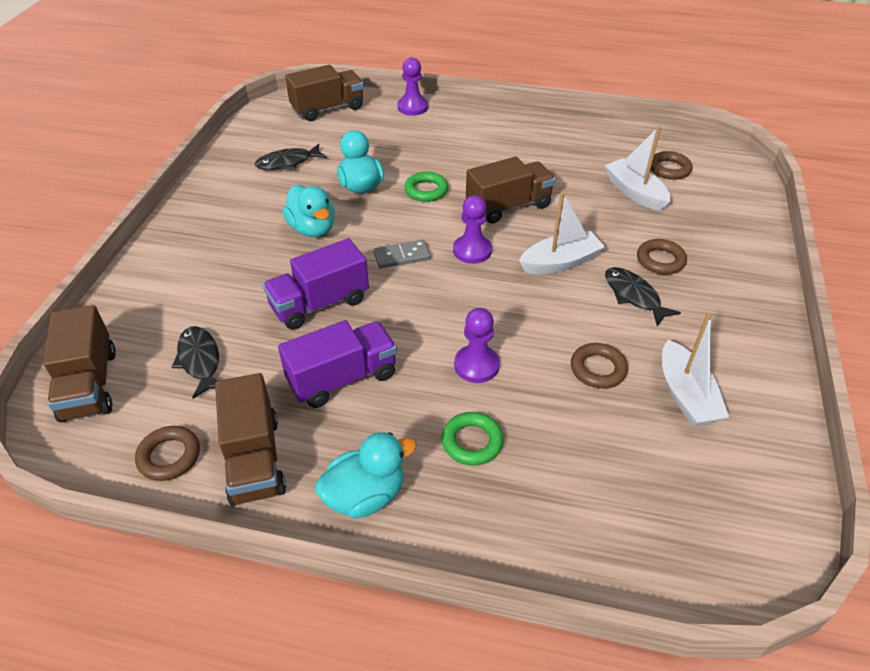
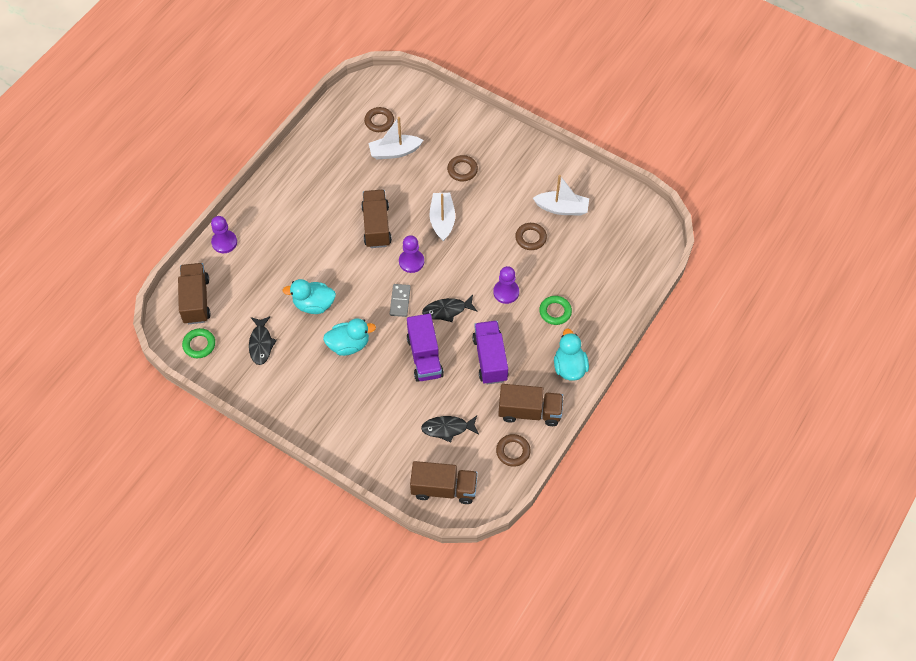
camera: 70 degrees left, 15 degrees up
green ring [404,172,448,202] -> green ring moved to [182,328,215,358]
black fish [605,267,681,326] -> black fish moved to [422,295,478,322]

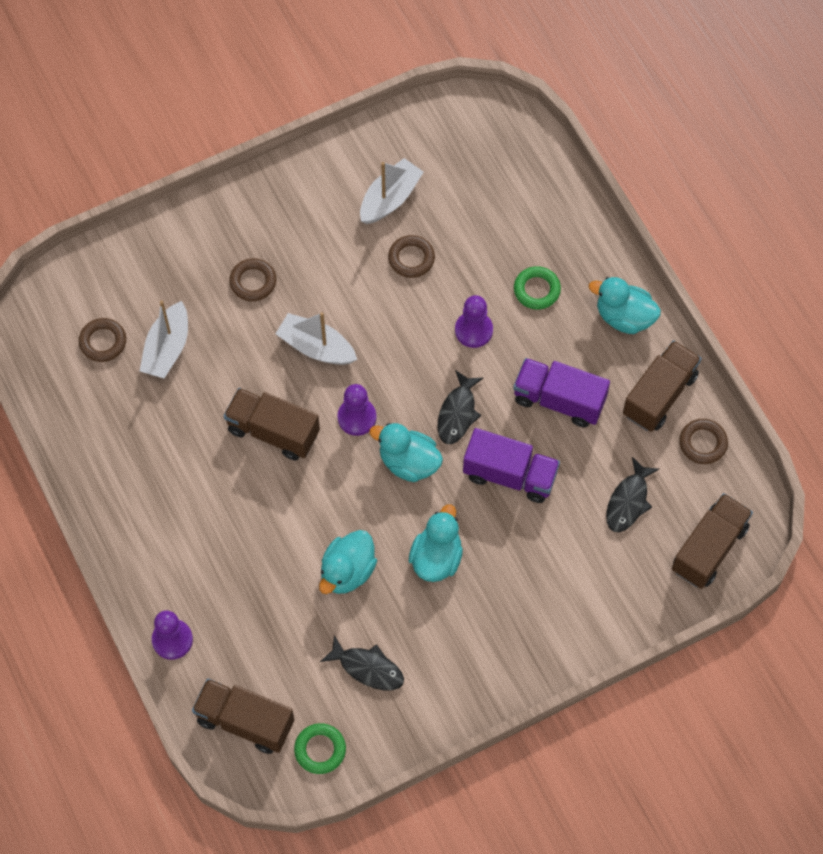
camera: 60 degrees left, 5 degrees up
grey domino [390,284,411,317] -> turquoise duck [369,423,443,482]

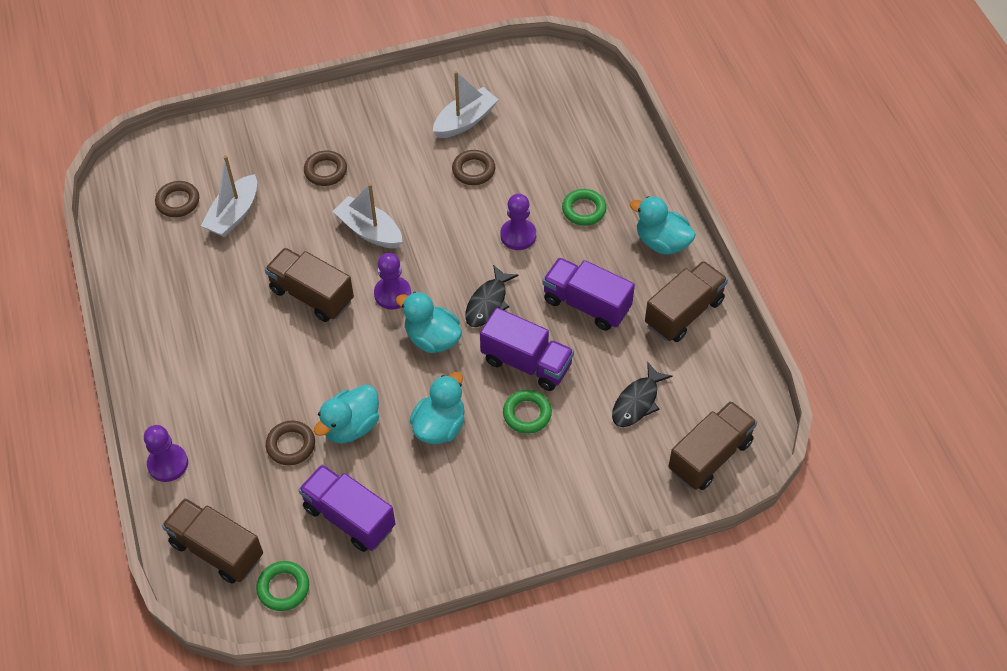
camera: 10 degrees right, 10 degrees down
black fish [320,635,404,690] -> purple truck [299,464,396,552]
brown ring [679,419,728,464] -> brown ring moved to [266,420,315,465]
none -> green ring [503,390,552,434]

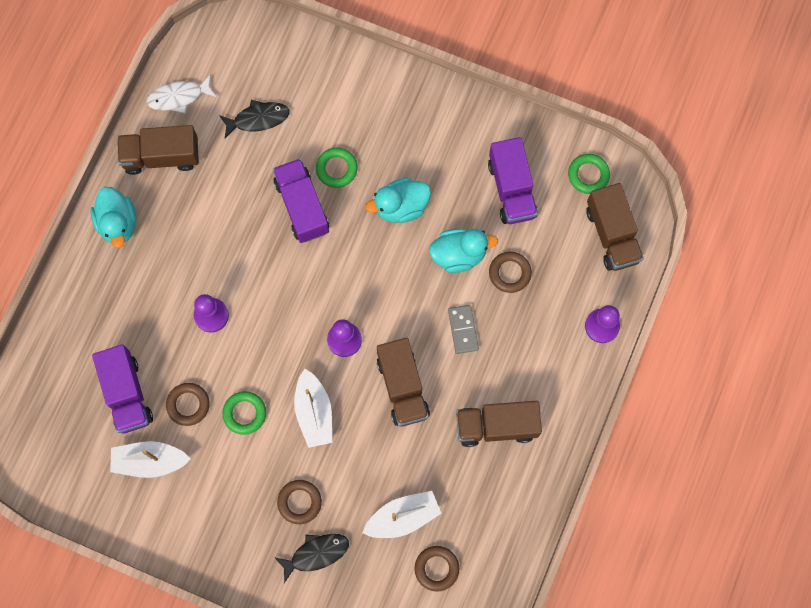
camera: 140 degrees left, 20 degrees up
turquoise duck [396,292,462,353] -> none
black fish [465,265,518,327] -> black fish moved to [274,534,349,583]
purple truck [543,258,635,331] -> purple truck moved to [92,344,153,434]
green ring [562,189,607,226] -> green ring moved to [222,391,266,435]
brown truck [668,401,757,490] -> brown truck moved to [456,401,542,447]
none -> white fish [146,74,217,113]
none -> grey domino [448,305,479,354]

